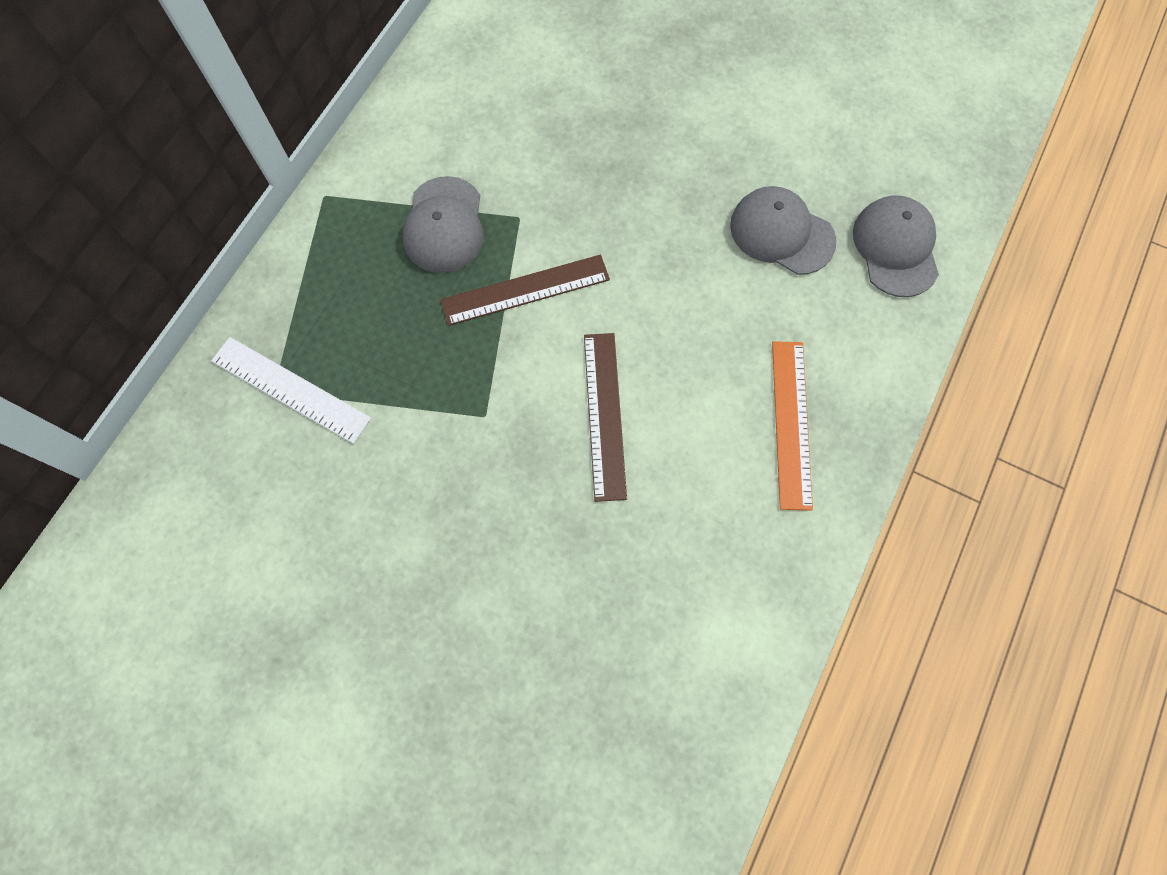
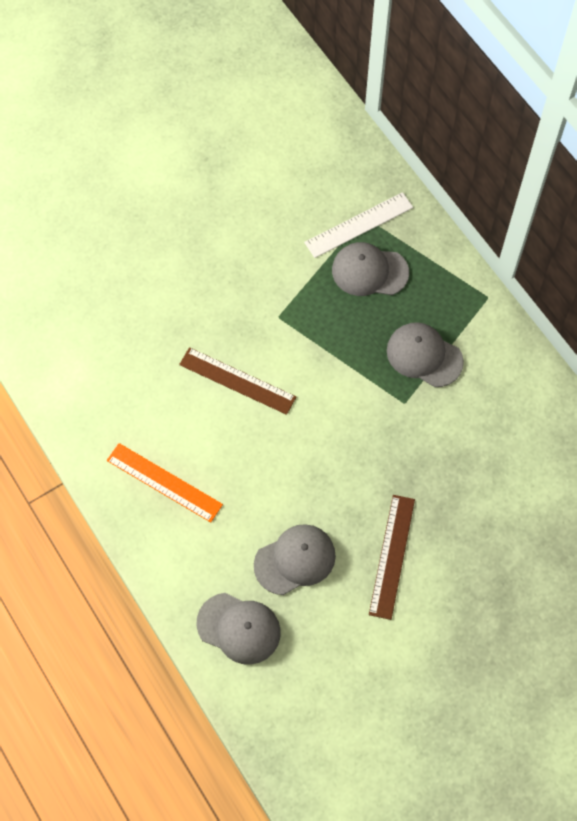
camera: 120 degrees right, 5 degrees down
brown ruler [440,255,610,326] -> brown ruler moved to [369,495,415,620]
none -> grey cap [332,242,409,296]

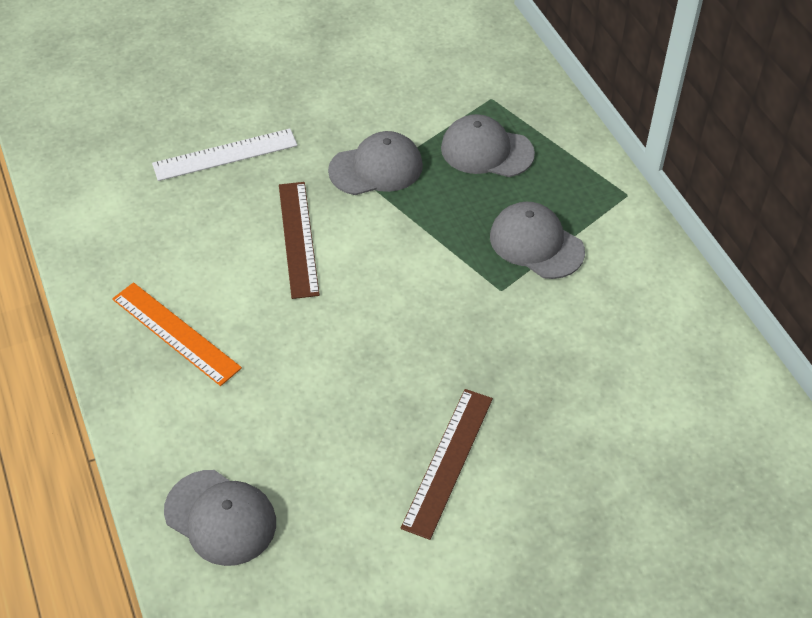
camera: 10 degrees right, 15 degrees down
brown ruler [179,347,296,415] -> brown ruler turned 45 degrees clockwise [279,182,320,299]
grey cap [254,524,336,595] -> grey cap moved to [328,131,423,195]
white ruler [304,192,413,258] -> white ruler moved to [152,129,298,181]

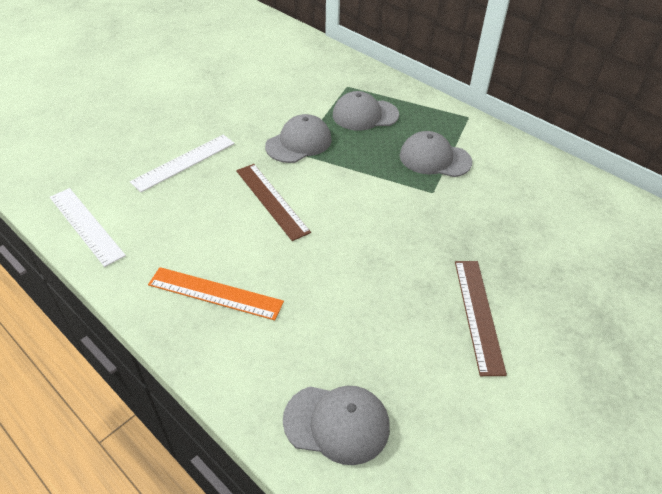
camera: 25 degrees left, 5 degrees down
none -> white ruler [50,188,126,267]

